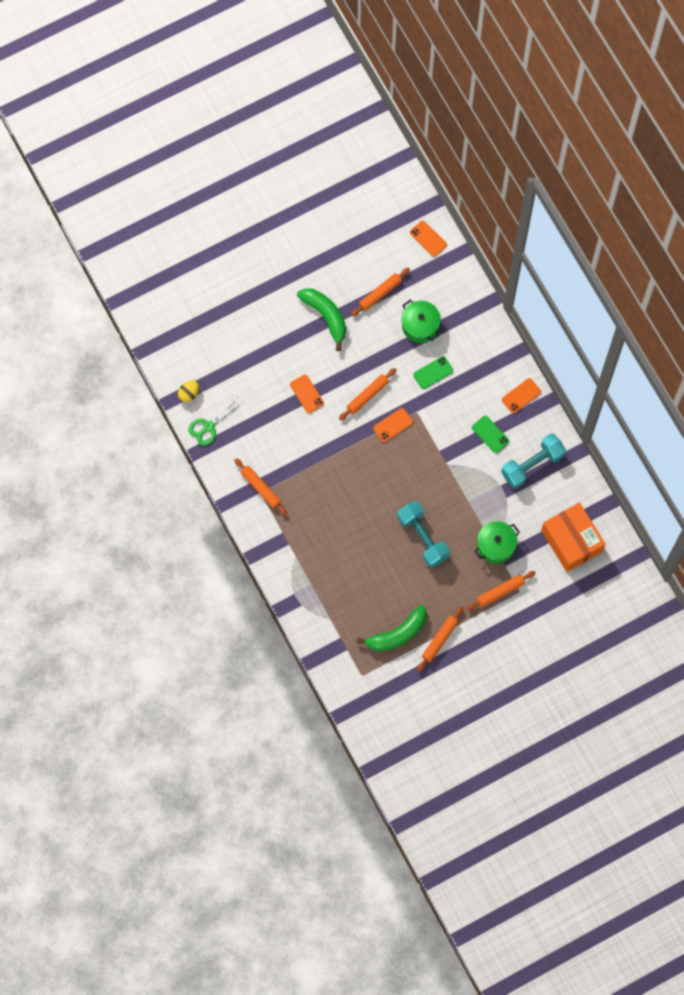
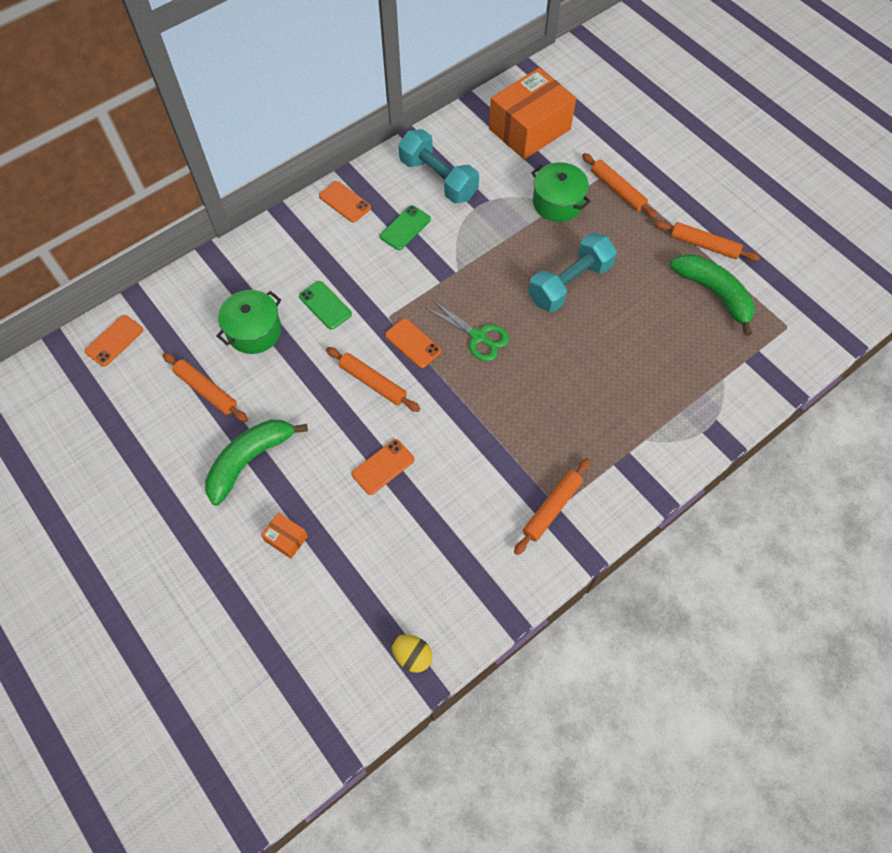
camera: 100 degrees left, 10 degrees down
green scissors [188,398,243,446] -> green scissors moved to [425,300,509,361]
none -> orange box [261,513,308,559]

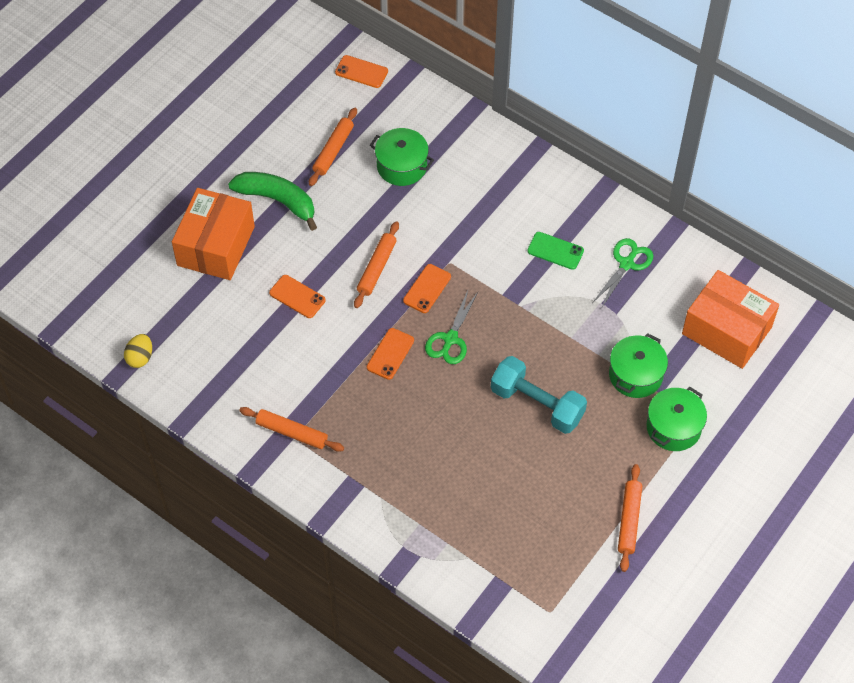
camera: 75 degrees right, 5 degrees down
orange box [261,513,308,559] -> orange box [172,188,255,280], size x2.44
green phone [299,281,352,330] -> none
orange phone [319,181,371,222] -> orange phone moved to [367,328,414,380]
turquoise dumbbell [398,129,479,203] -> green scissors [592,238,653,307]
orange rolling pin [582,153,658,219] -> green pot [646,387,707,451]
green banana [670,254,755,336] -> none

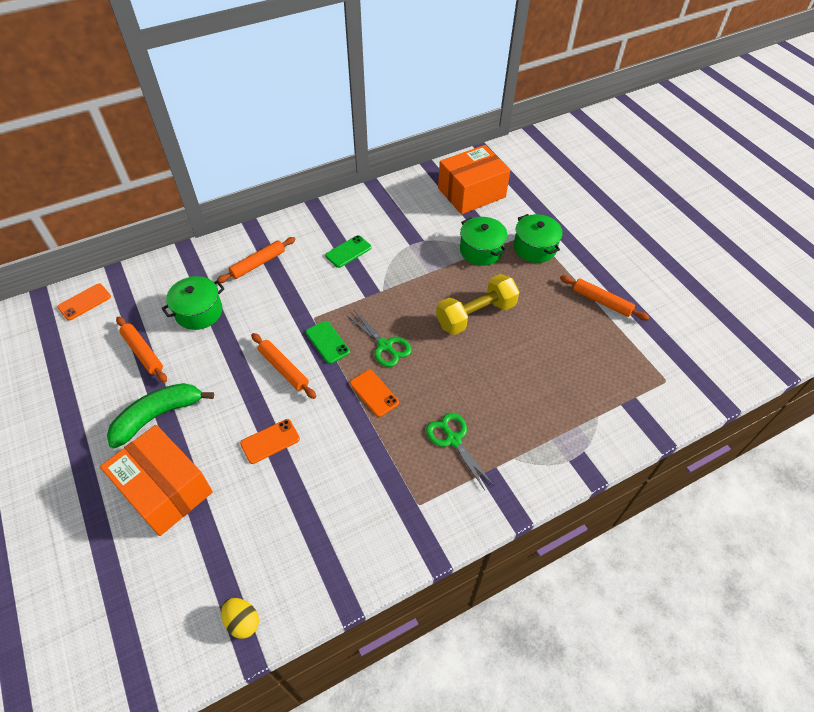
camera: 65 degrees left, 5 degrees down
orange rolling pin [239,407,344,452] -> orange rolling pin moved to [216,237,296,283]
orange phone [403,264,451,313] -> green phone [306,321,350,364]
turquoise dumbbell [491,356,587,434] -> yellow dumbbell [436,274,519,335]
green scissors [592,238,653,307] -> green scissors moved to [426,412,494,490]

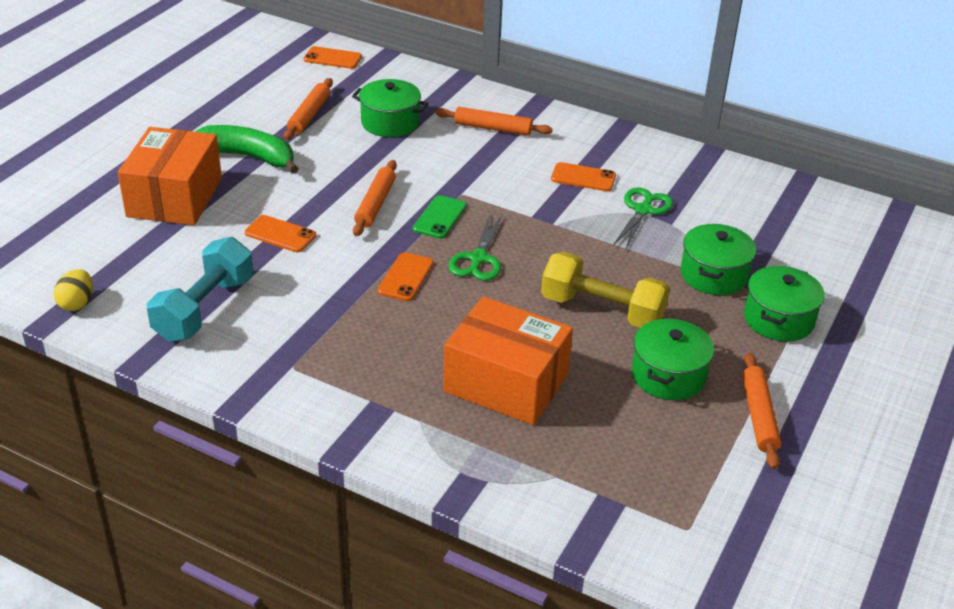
camera: 55 degrees right, 15 degrees down
green phone [325,235,371,268] -> orange phone [551,162,616,191]
green scissors [426,412,494,490] -> green scissors moved to [613,187,673,249]
orange box [438,145,510,214] -> orange box moved to [443,297,573,425]
none -> turquoise dumbbell [147,237,253,342]
none -> green pot [632,318,714,400]

